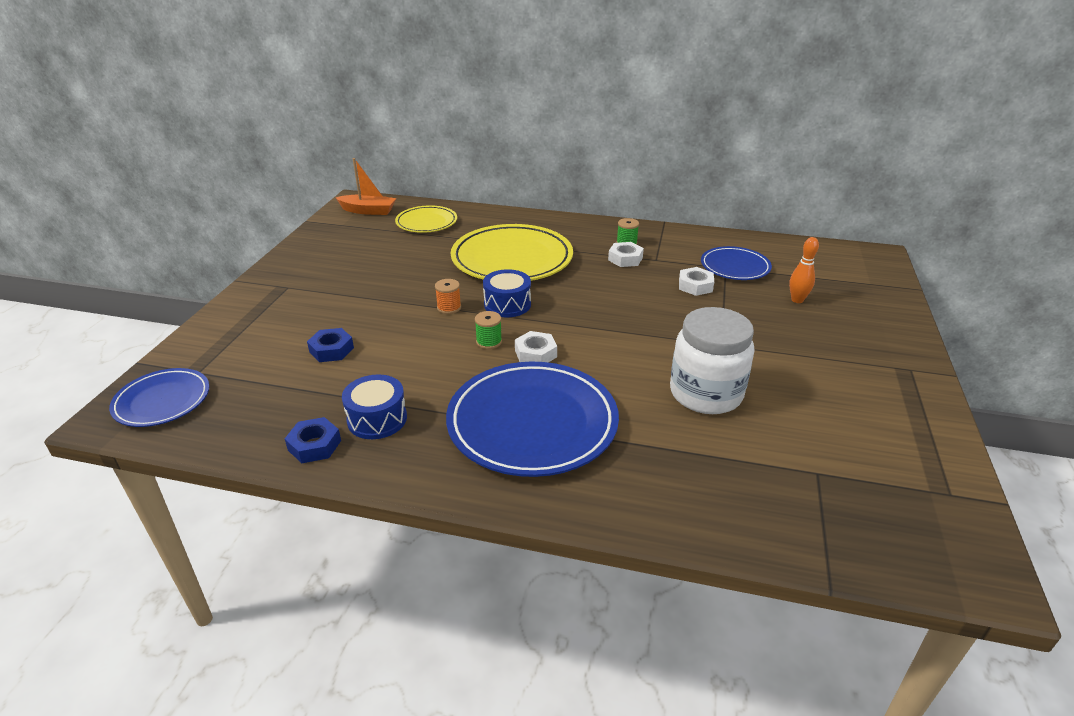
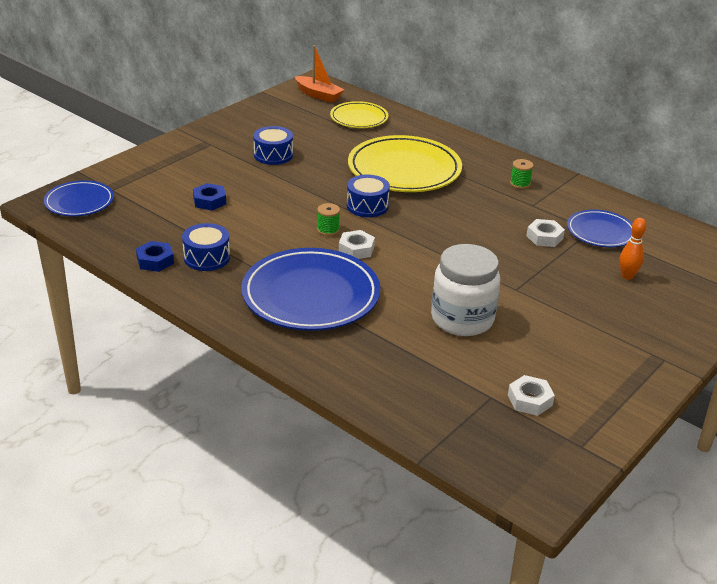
camera: 25 degrees right, 0 degrees up
orange spool [435,279,461,314] -> none
white nut [608,242,644,267] -> white nut moved to [508,375,555,416]
none -> blue drum [253,126,293,165]

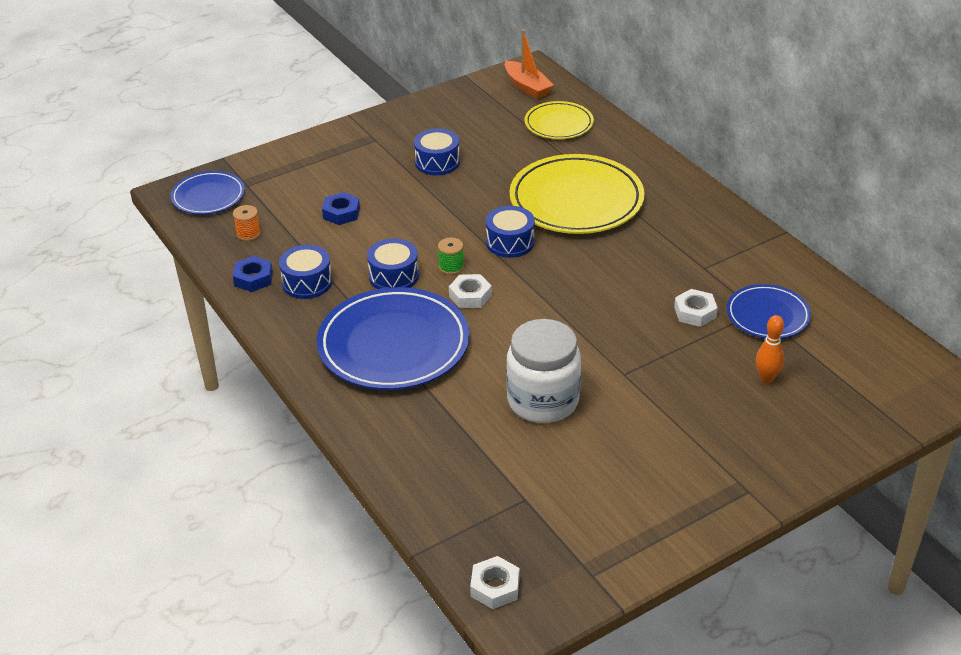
camera: 20 degrees right, 5 degrees up
white nut [508,375,555,416] -> white nut moved to [470,556,520,609]
green spool [510,159,534,189] -> none
none -> orange spool [233,205,261,241]
none -> blue drum [367,238,419,289]

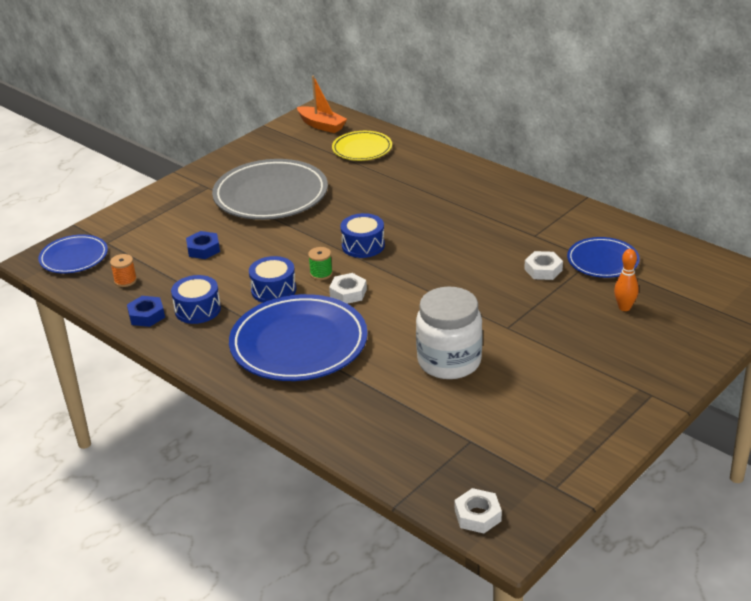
camera: 15 degrees left, 5 degrees down
blue drum [414,128,460,176] -> grey plate [212,159,328,220]
yellow plate [509,154,644,234] -> none

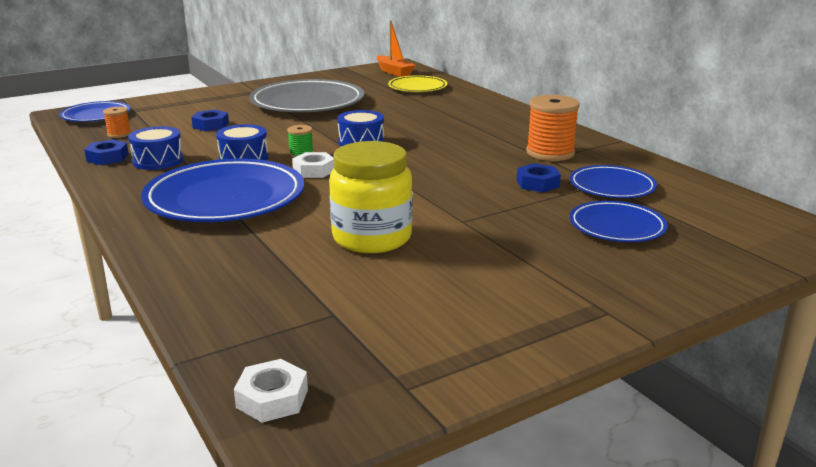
camera: 15 degrees right, 10 degrees down
white jar [416,287,483,379] -> yellow jar [329,141,412,253]
white nut [524,251,563,280] -> blue nut [517,163,561,192]
orange bowling pin [614,249,639,311] -> blue plate [570,201,668,242]
none -> orange spool [526,95,580,161]

